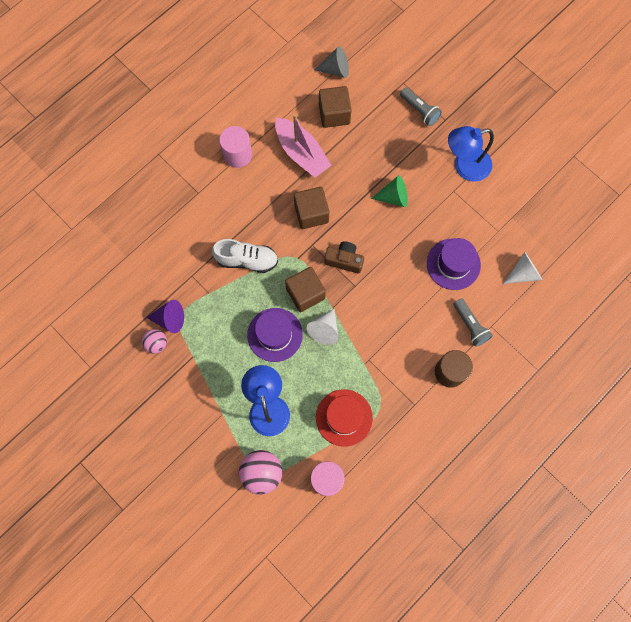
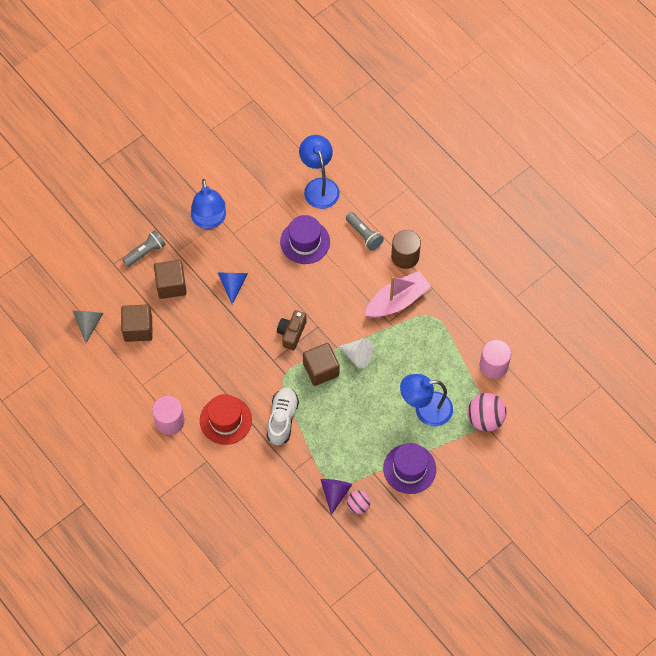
camera: 85 degrees left, 10 degrees down
purple hat [247,308,303,362] -> purple hat moved to [383,443,436,494]
pink boat [275,114,332,178] -> pink boat moved to [365,271,431,318]
brown cube [294,187,329,229] -> brown cube moved to [154,260,187,299]
red hat [316,389,373,446] -> red hat moved to [200,394,252,445]
green cone [371,175,408,207] -> blue cone [218,273,248,304]
grey flashlight [453,298,493,347] -> grey flashlight turned 75 degrees clockwise [346,212,384,251]
white cone [503,252,542,284] -> blue lamp [299,135,340,209]

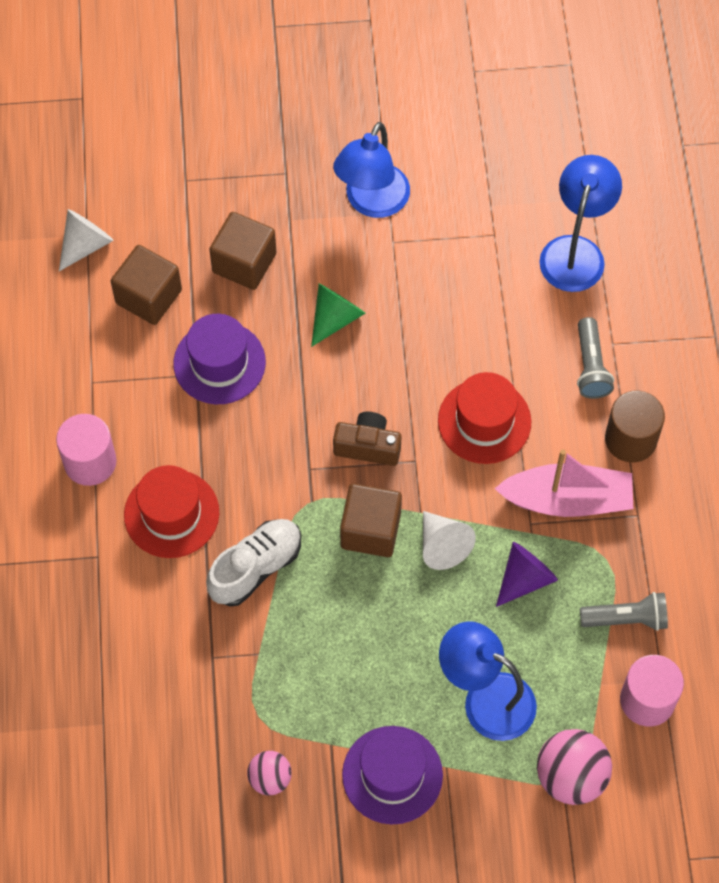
camera: 35 degrees right, 0 degrees up
grey cone [73,311,103,343] -> white cone [59,209,113,271]
grey flashlight [122,230,166,267] -> grey flashlight moved to [580,592,668,631]
blue cone [218,273,248,304] -> green cone [311,283,365,347]
brown camera [277,310,307,350] -> brown camera turned 45 degrees clockwise [333,412,401,466]
purple hat [280,215,330,264] -> purple hat moved to [173,314,266,404]
purple cone [320,479,352,515] -> purple cone moved to [496,542,558,607]
none -> red hat [438,372,531,464]

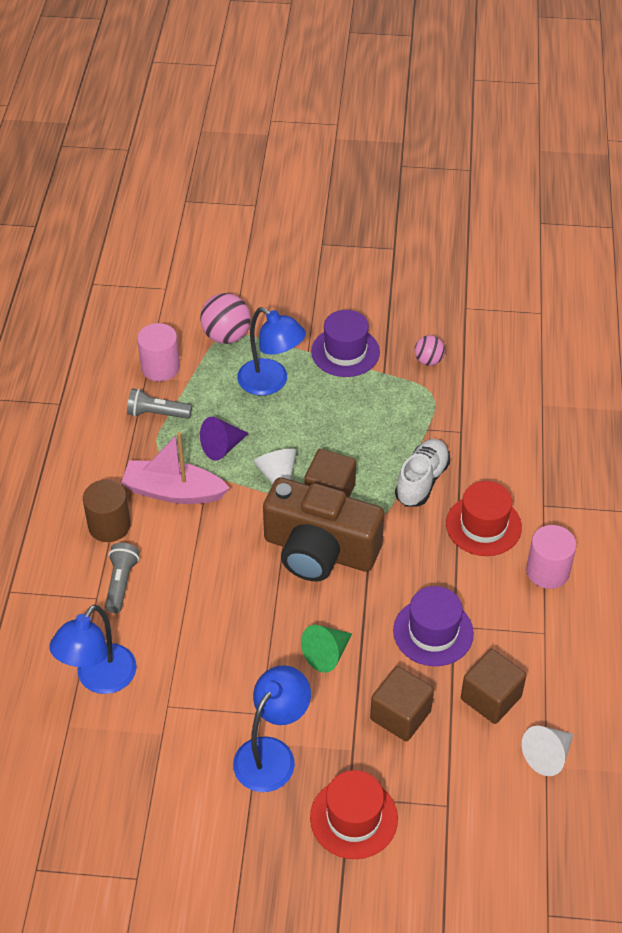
camera: 170 degrees left, 15 degrees down
white shoe [206,519,301,606] -> white shoe turned 150 degrees clockwise [395,439,450,506]
brown camera [333,412,401,466] -> brown camera [263,477,384,582], size x2.15
red hat [438,372,531,464] -> red hat moved to [310,770,398,859]

